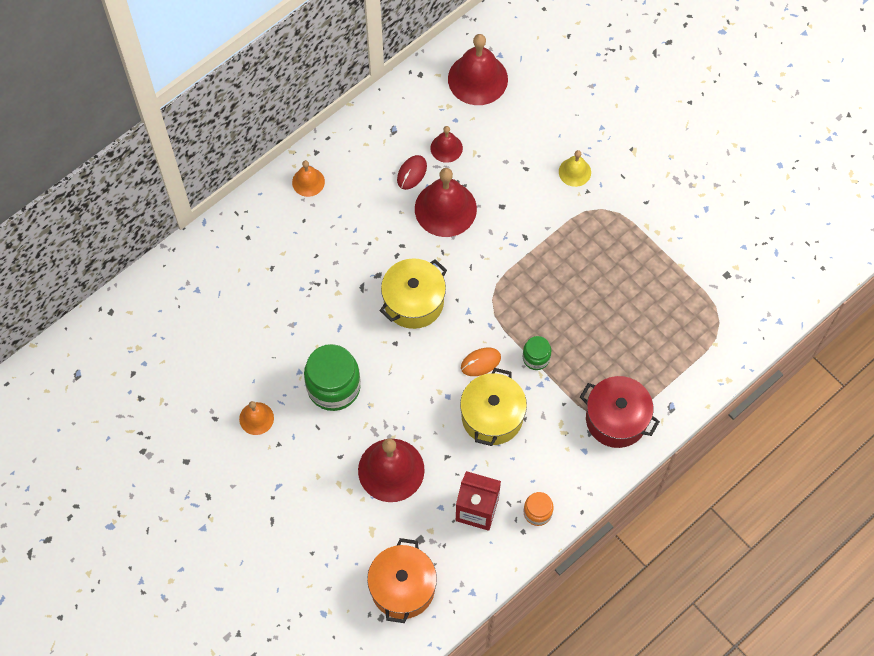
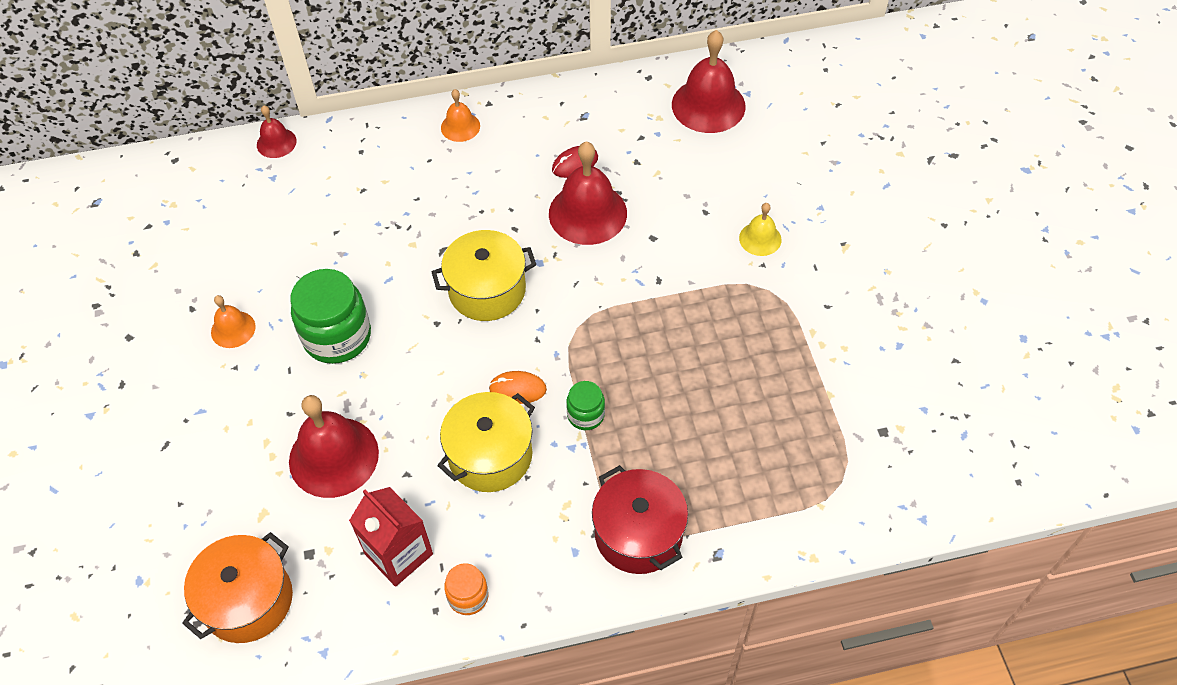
camera: 30 degrees right, 10 degrees down
red bell [430,126,463,163] -> red bell moved to [257,105,297,158]

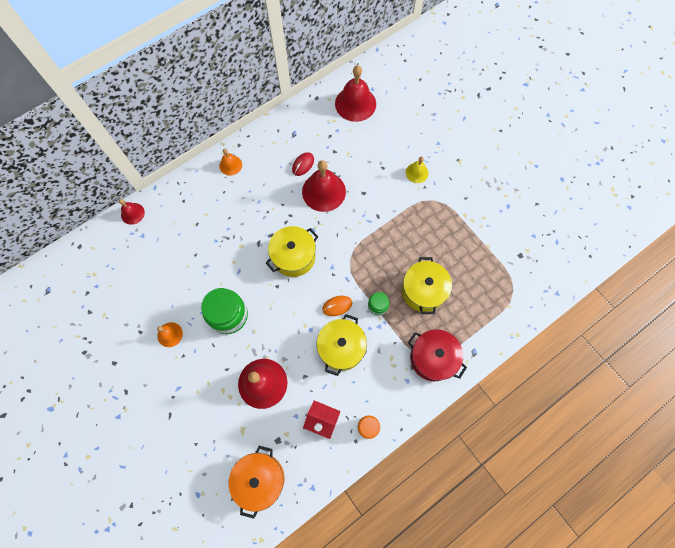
camera: 25 degrees left, 15 degrees up
none -> yellow pot [402,257,452,314]

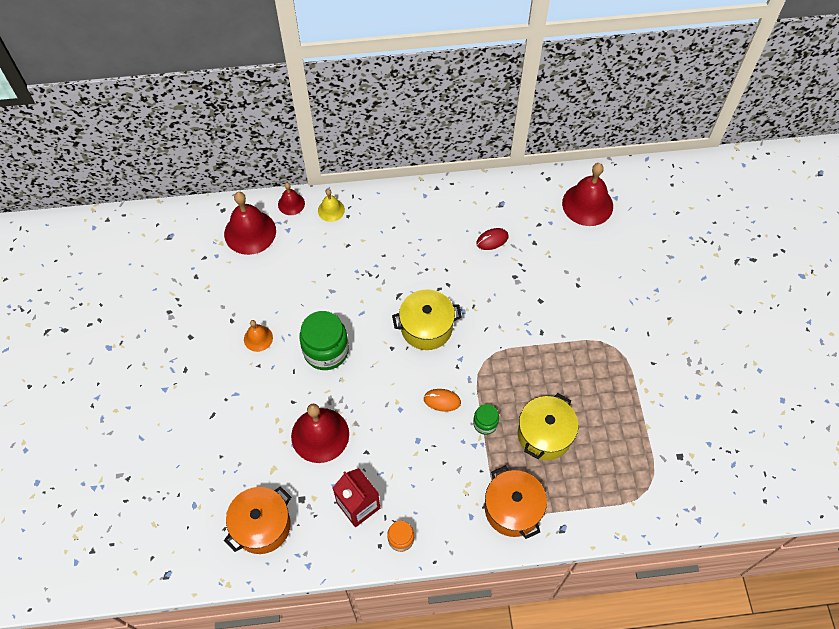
camera: 30 degrees right, 10 degrees down
orange bell [219,149,242,176] -> none
red bell [302,161,346,212] -> red bell moved to [224,192,276,255]
yellow pot [317,314,367,376] -> none
yellow bell [406,156,428,183] -> yellow bell moved to [318,189,345,222]
red pot [408,329,467,381] -> orange pot [485,465,547,539]

